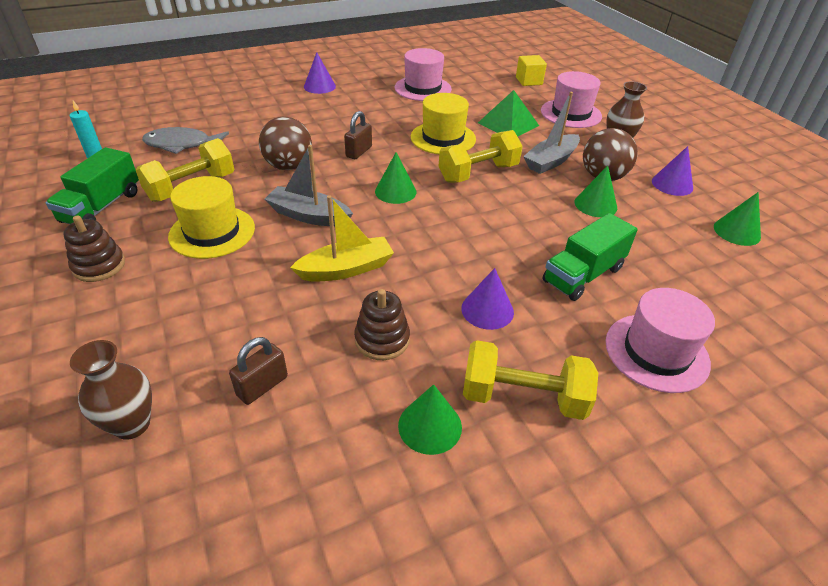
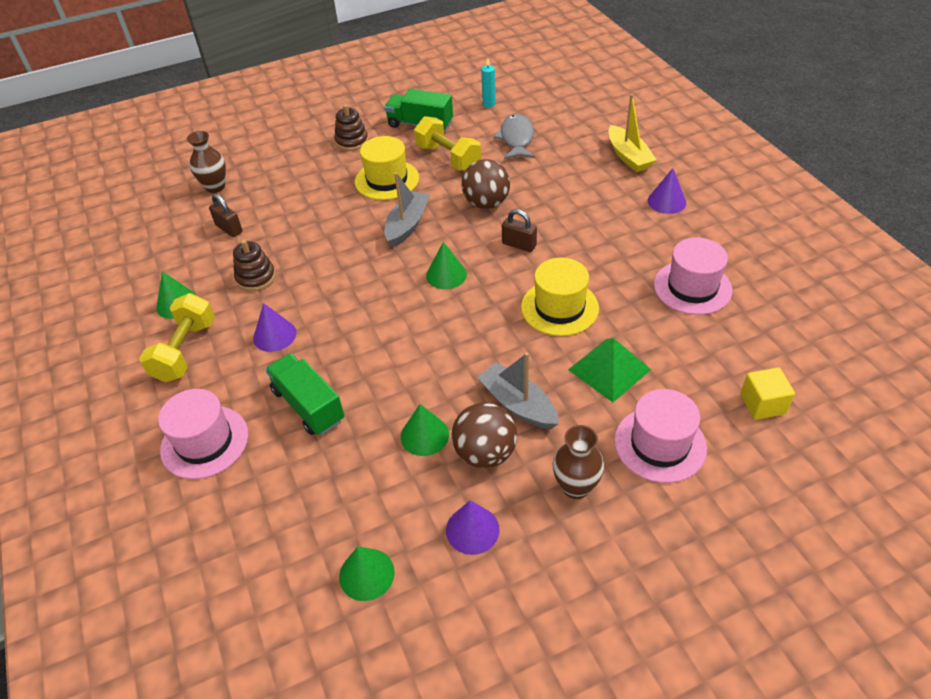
camera: 95 degrees right, 5 degrees up
yellow boat [290,195,394,282] -> yellow boat moved to [608,94,656,172]
yellow dumbbell [439,130,523,183] -> none

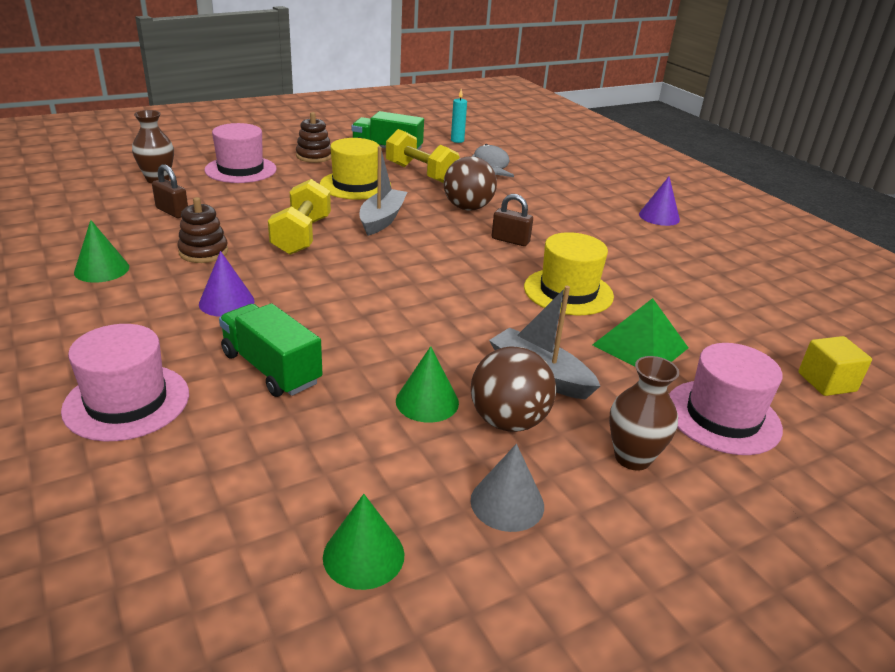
camera: 10 degrees left, 15 degrees down
yellow dumbbell [139,293,215,383] -> yellow dumbbell moved to [268,179,331,255]
green cone [426,242,467,289] -> none
purple cone [446,500,500,555] -> grey cone [470,444,544,532]
yellow boat [608,94,656,172] -> none
pink hat [654,238,732,315] -> pink hat moved to [205,123,277,183]

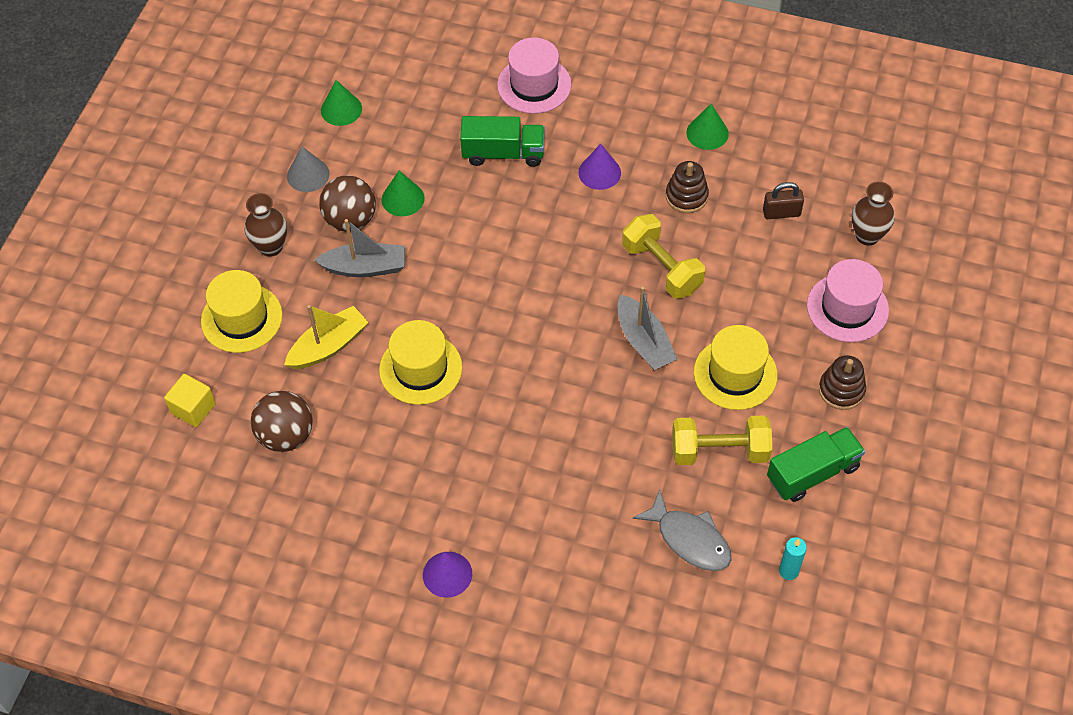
camera: 140 degrees right, 25 degrees up
brown ball [444,156,497,211] -> brown ball moved to [251,391,313,452]
brown padlock [492,194,533,246] -> none
green pyramid [592,298,688,366] -> yellow boat [284,305,369,369]
pink hat [669,343,783,455] -> yellow hat [201,270,283,353]

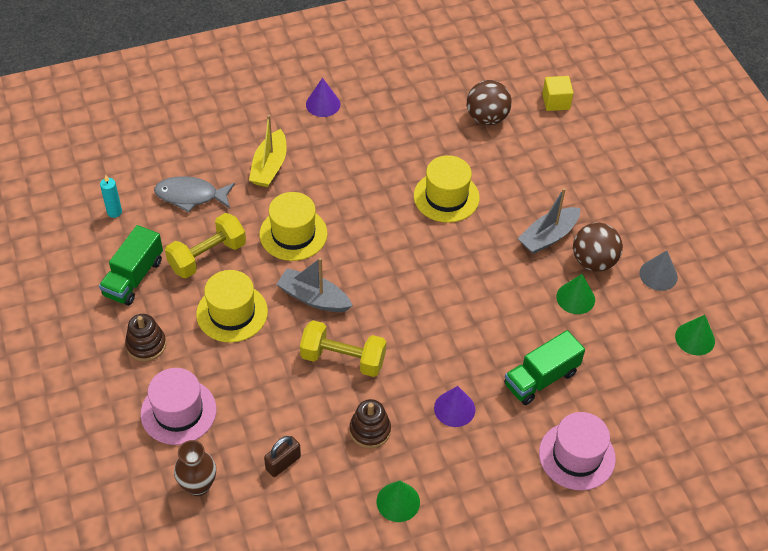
camera: 140 degrees right, 5 degrees down
yellow hat [201,270,283,353] -> yellow hat moved to [260,192,327,261]
brown vase [244,193,287,257] -> none
yellow boat [284,305,369,369] -> yellow boat moved to [249,115,287,187]

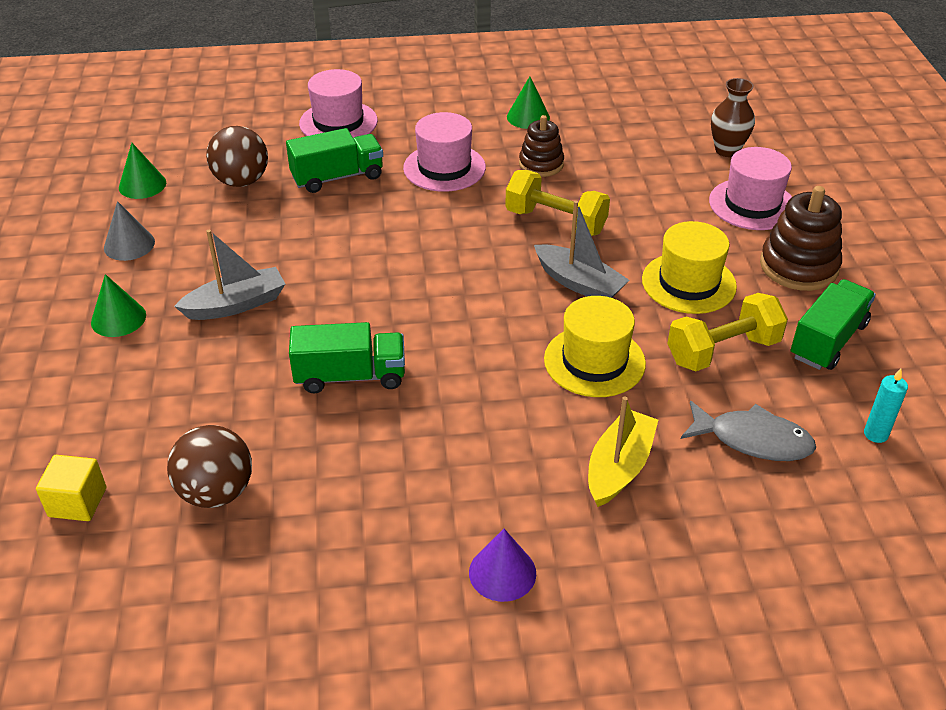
camera: 165 degrees left, 10 degrees down
brown stacking toy [125,314,166,362] -> brown stacking toy [760,186,842,291], size x1.54
brown padlock [264,436,301,477] -> none
yellow hat [414,155,480,223] -> green truck [289,322,405,393]
purple cone [434,386,475,427] -> pink hat [403,112,486,192]
green cone [556,274,595,314] -> green cone moved to [91,274,146,337]
brown ball [573,223,623,272] -> brown ball moved to [206,126,268,187]

